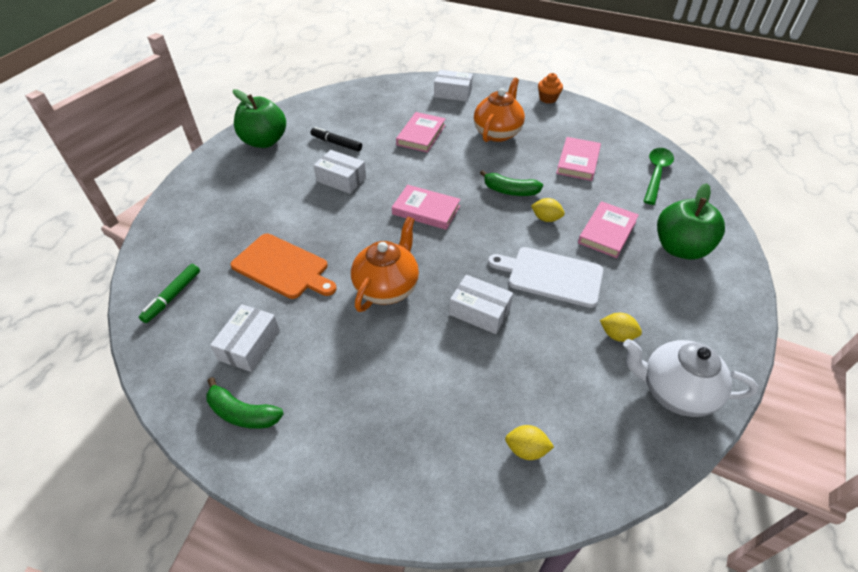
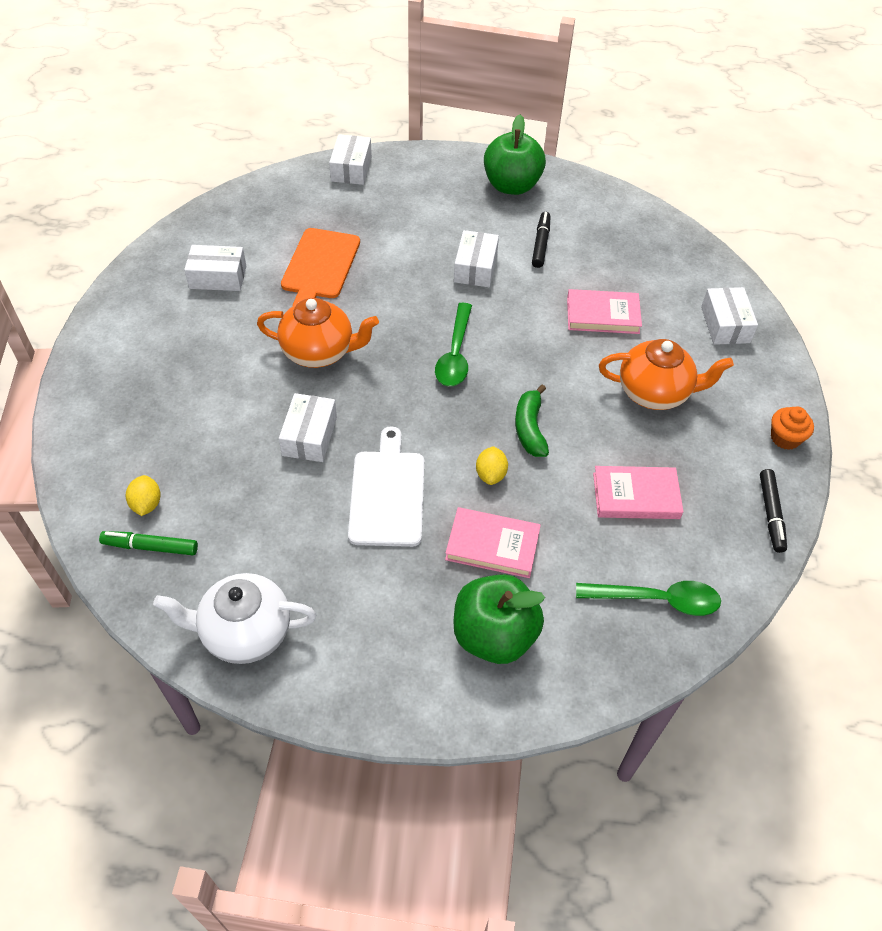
camera: 70 degrees right, 5 degrees up
green marker [139,264,200,323] -> green marker moved to [99,531,198,555]
green banana [206,377,284,429] -> none
pink book [392,185,461,230] -> green spoon [435,303,472,386]
yellow lemon [600,313,642,342] -> none
white teapot [623,339,758,417] -> white teapot turned 90 degrees counterclockwise [153,573,316,664]
none -> white box [329,134,372,185]
none -> black marker [760,469,787,553]

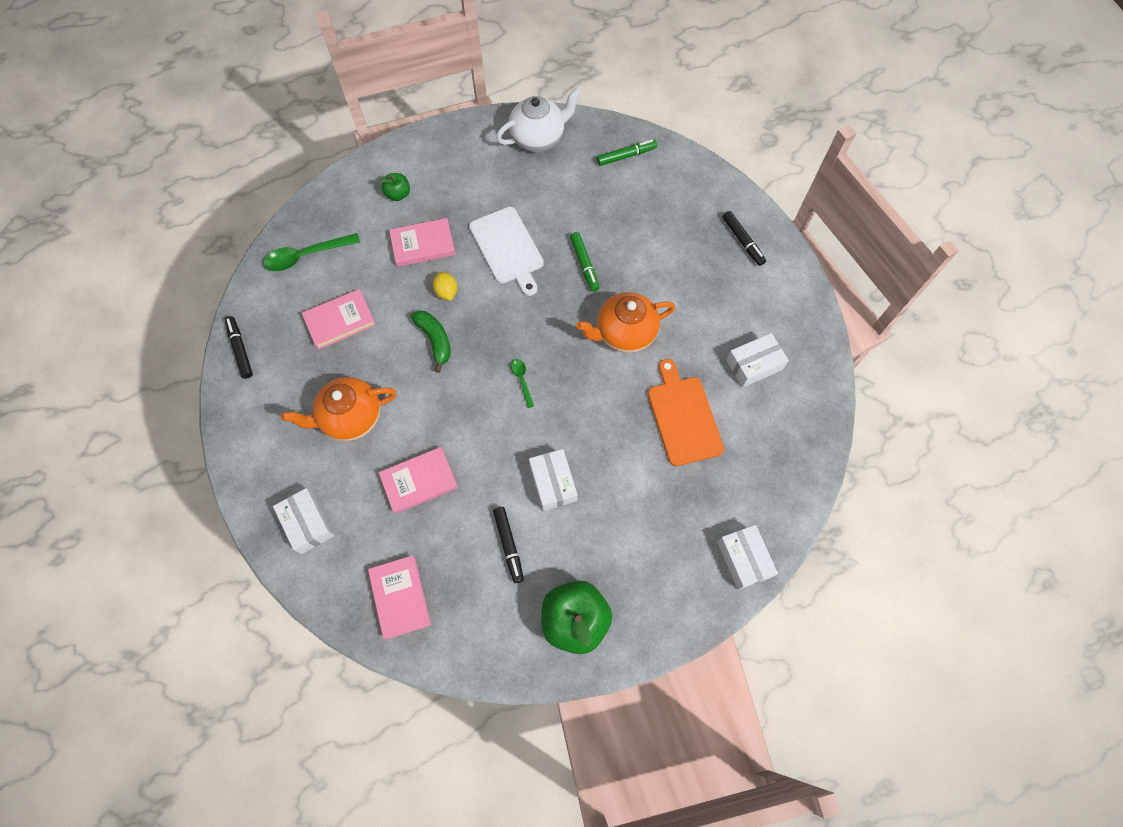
camera: 155 degrees right, 15 degrees up
yellow lemon [126,475,161,516] -> none
white box [279,393,337,462] -> green marker [570,232,599,292]
green spoon [435,303,472,386] -> green spoon [511,359,534,408], size x0.52
green apple [453,574,545,664] -> green apple [380,173,410,201], size x0.50
orange cupcake [771,406,814,450] -> none
none -> pink book [368,555,431,640]
none -> black marker [722,211,766,266]

